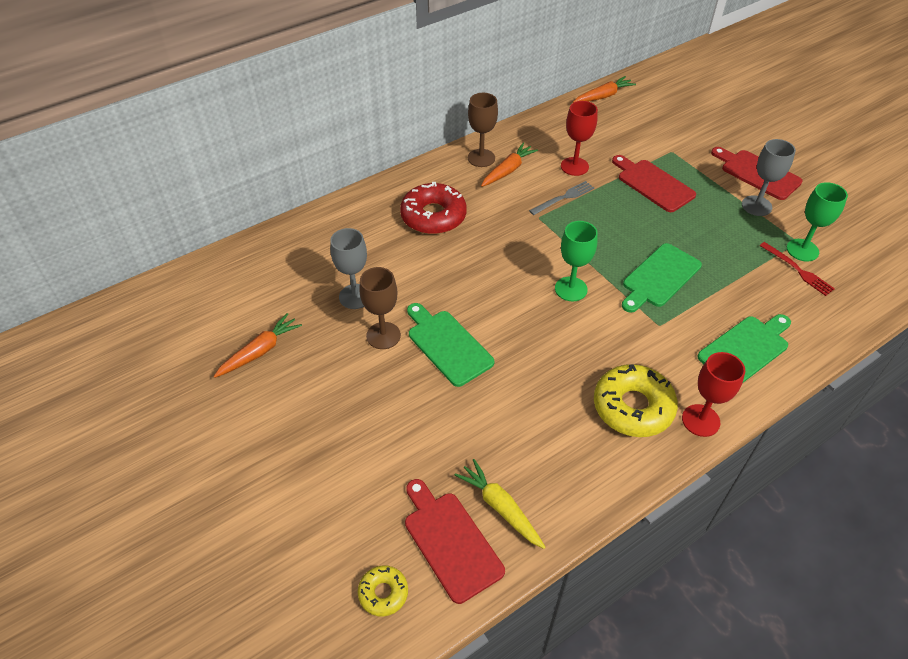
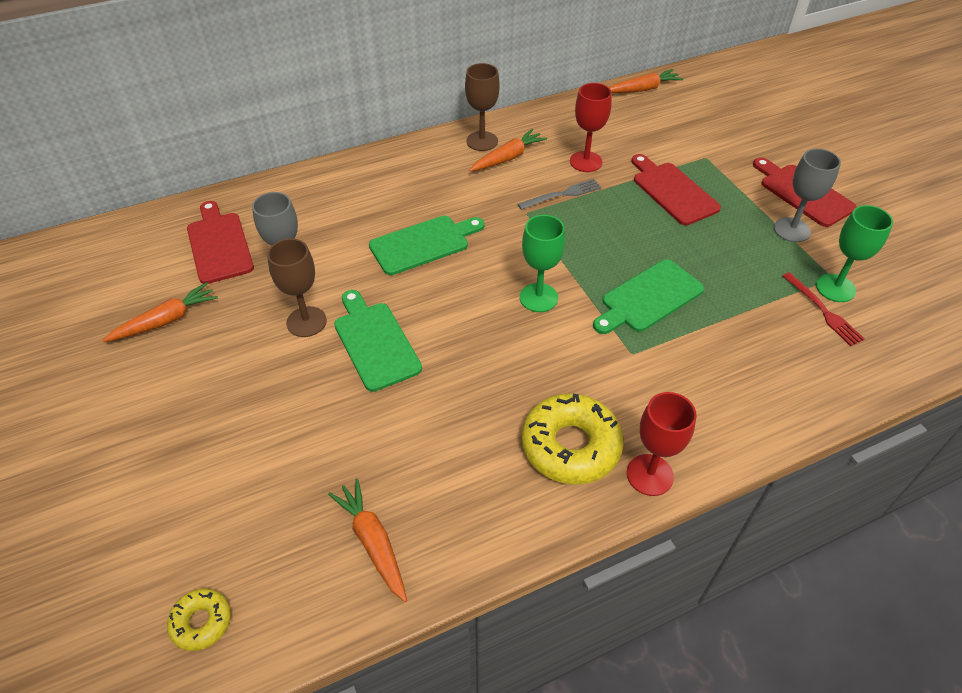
camera: 10 degrees right, 0 degrees up
red donut [400,182,467,234] -> none
red cutting board [405,479,505,604] -> red cutting board moved to [187,201,254,284]
yellow carrot [455,459,546,549] -> orange carrot [328,478,407,602]
green cutting board [697,314,791,383] -> green cutting board moved to [369,216,484,275]

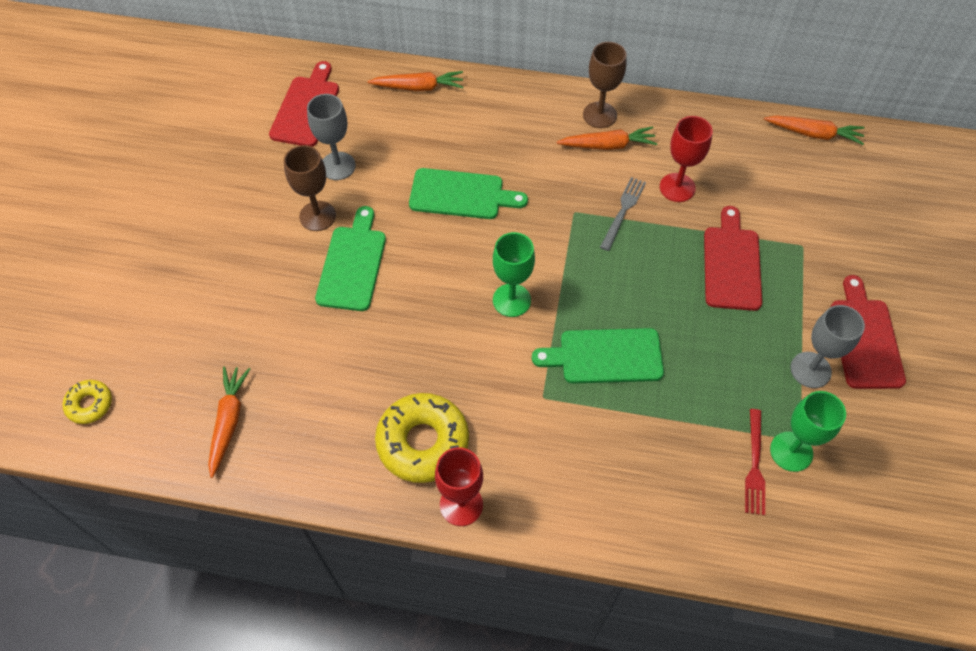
camera: 35 degrees right, 10 degrees up
orange carrot [102,282,218,342] -> orange carrot moved to [368,71,463,91]
grey fork [518,179,601,210] -> grey fork turned 75 degrees counterclockwise [600,177,646,251]

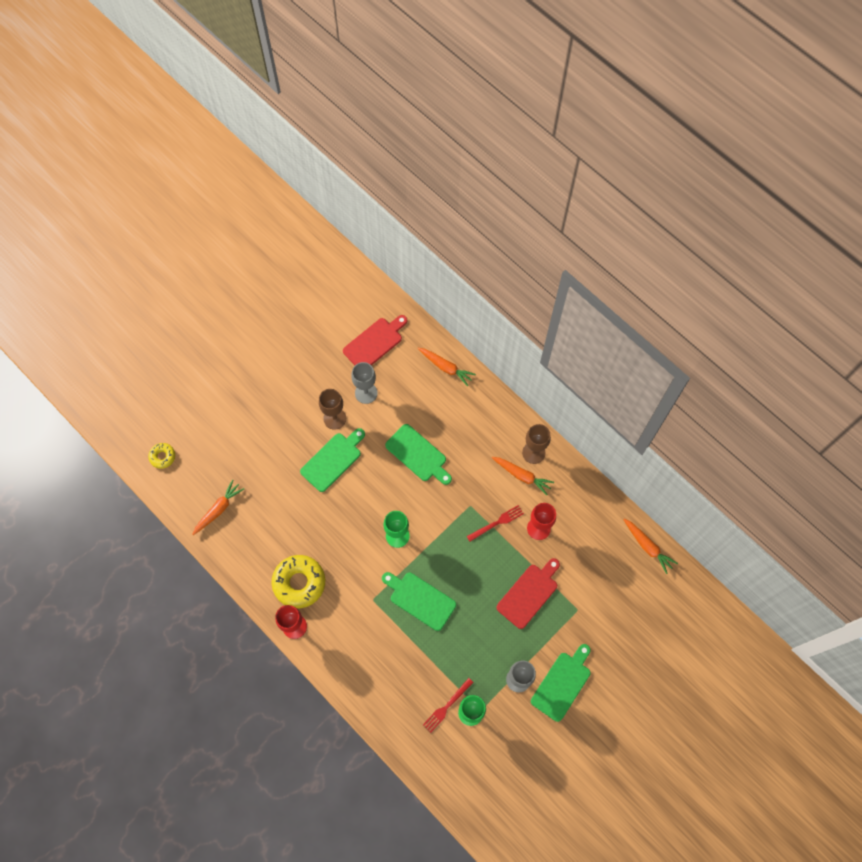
camera: 35 degrees right, 10 degrees up
grey fork [600,177,646,251] -> red fork [467,505,524,542]
red cutting board [831,275,906,389] -> green cutting board [531,644,591,722]

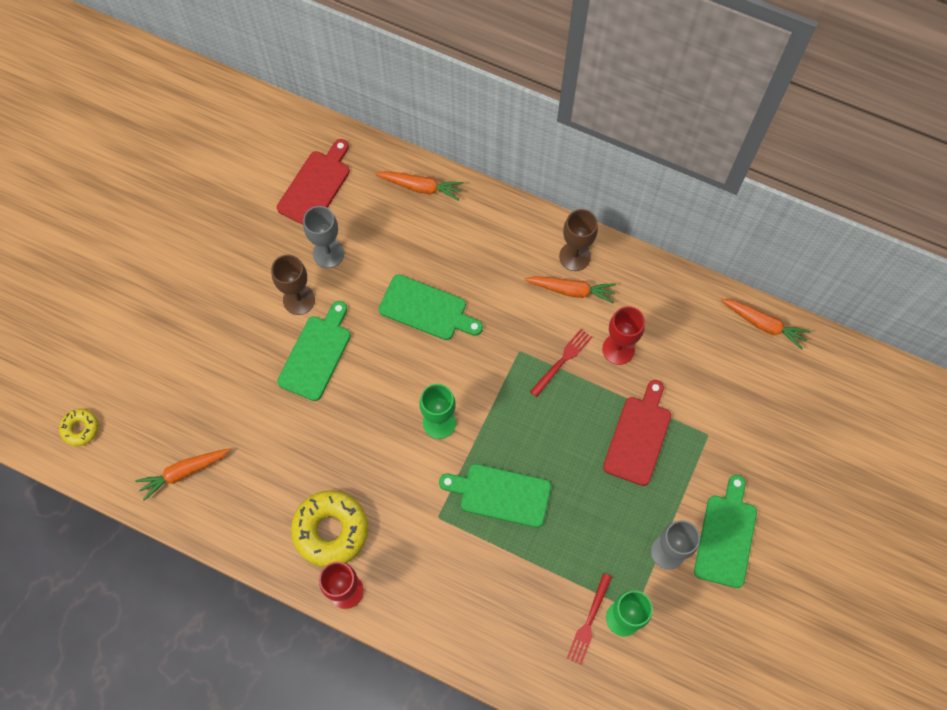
camera: 20 degrees left, 0 degrees up
orange carrot [192,480,244,535] -> orange carrot turned 135 degrees counterclockwise [135,448,230,501]

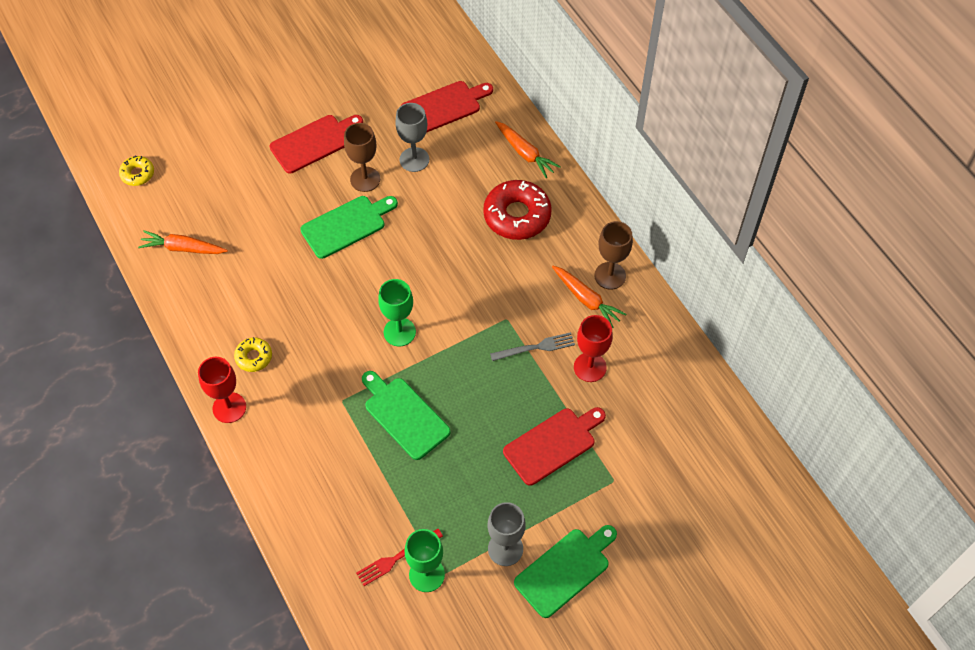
camera: 35 degrees right, 10 degrees down
yellow donut [291,490,368,567] -> yellow donut [234,337,272,372], size x0.52
green cutting board [379,275,483,340] -> none
red fork [530,329,592,397] -> grey fork [490,332,575,361]
orange carrot [721,299,811,350] -> none
none -> red cutting board [270,115,363,174]
none -> red donut [483,180,552,240]

